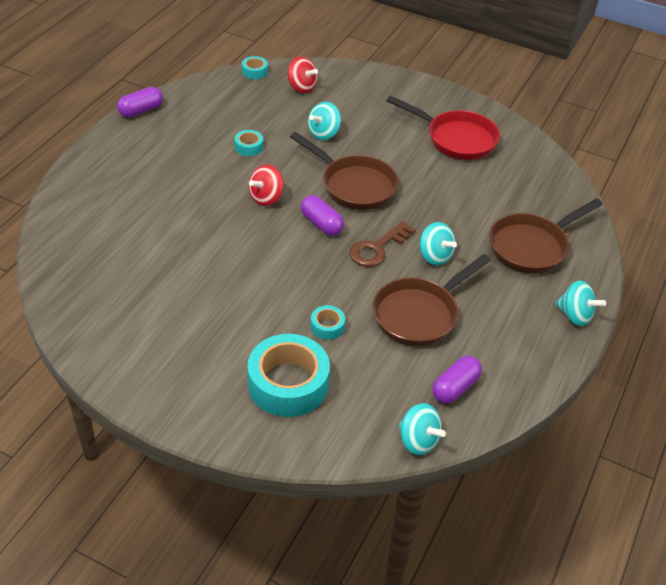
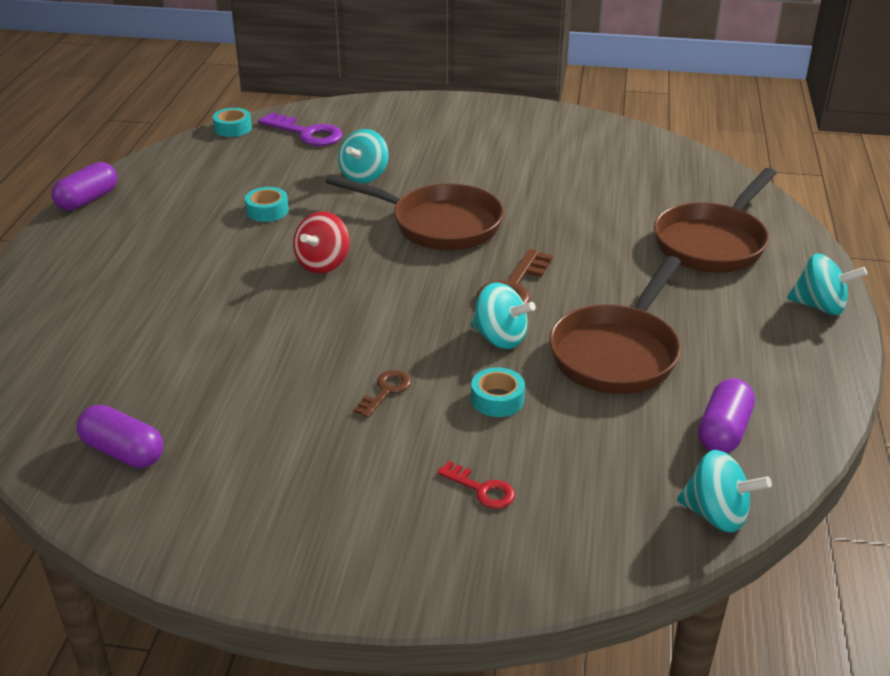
camera: 15 degrees left, 10 degrees down
turquoise tape [248,334,330,417] -> red key [437,461,515,509]
red spinning top [287,57,318,93] -> purple key [258,112,342,146]
purple capsule [301,195,344,236] -> purple capsule moved to [77,404,163,468]
red pan [386,95,500,160] -> none
turquoise spinning top [420,222,457,266] -> turquoise spinning top moved to [471,282,536,349]
none -> brown key [353,370,411,418]

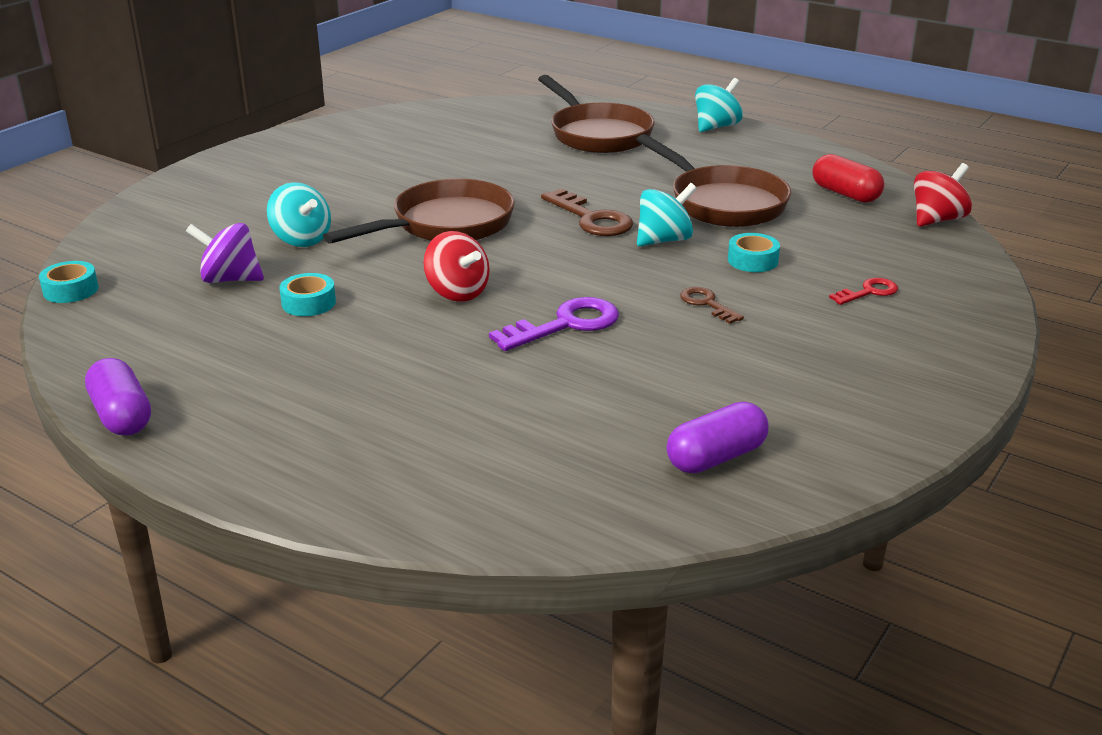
camera: 65 degrees left, 5 degrees down
purple key [258,112,342,146] -> purple key moved to [489,297,619,351]
turquoise spinning top [677,450,772,533] -> red spinning top [914,163,972,227]
purple capsule [698,378,755,453] -> red capsule [812,154,884,203]
none -> purple spinning top [186,223,264,283]

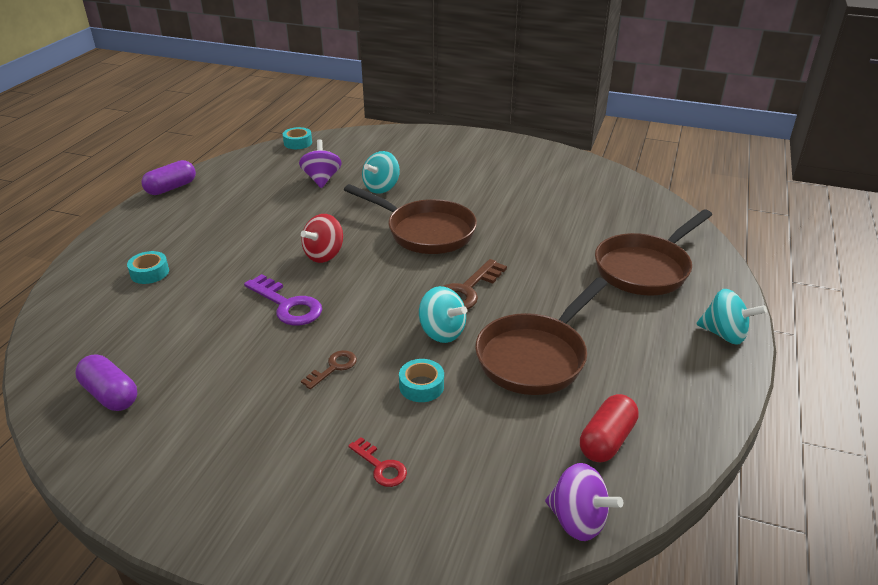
camera: 75 degrees right, 5 degrees up
turquoise tape [279,273,336,316] -> turquoise tape moved to [127,251,169,284]
red spinning top [914,163,972,227] -> purple spinning top [545,463,623,541]

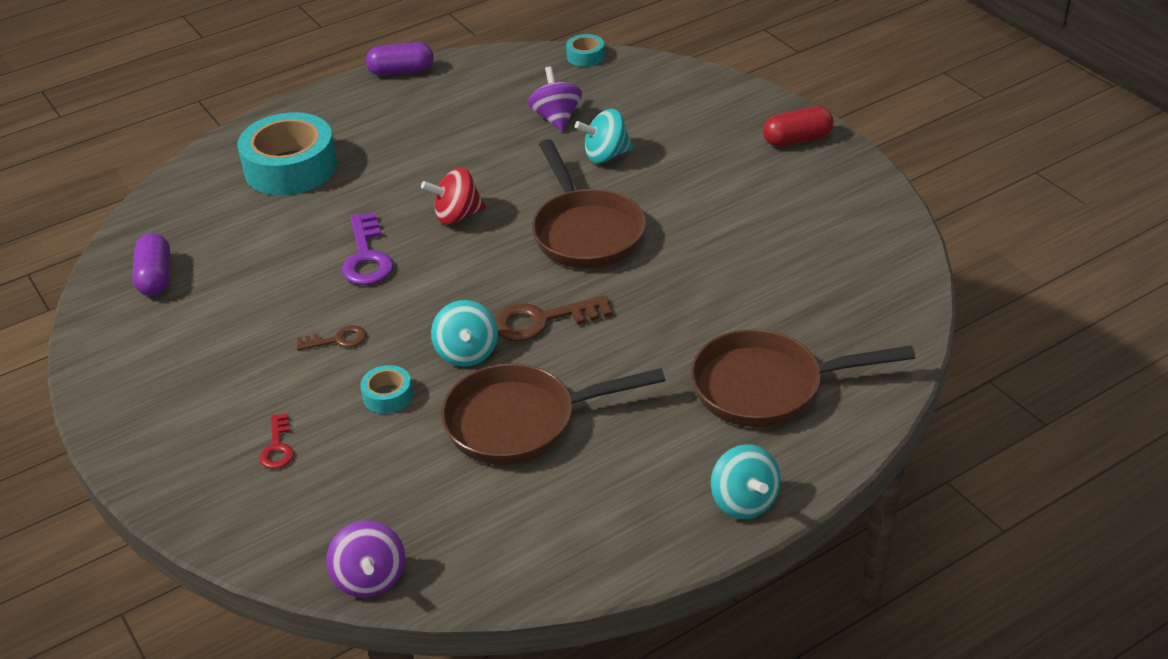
camera: 40 degrees right, 5 degrees up
turquoise tape [127,251,169,284] -> turquoise tape [238,112,337,195], size x2.23
purple spinning top [299,139,342,188] -> purple spinning top turned 45 degrees counterclockwise [528,66,582,131]
red capsule [580,394,639,462] -> red capsule moved to [763,106,833,147]

